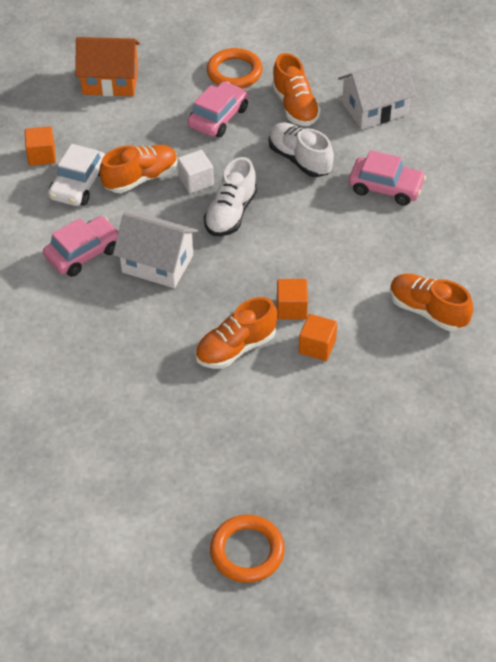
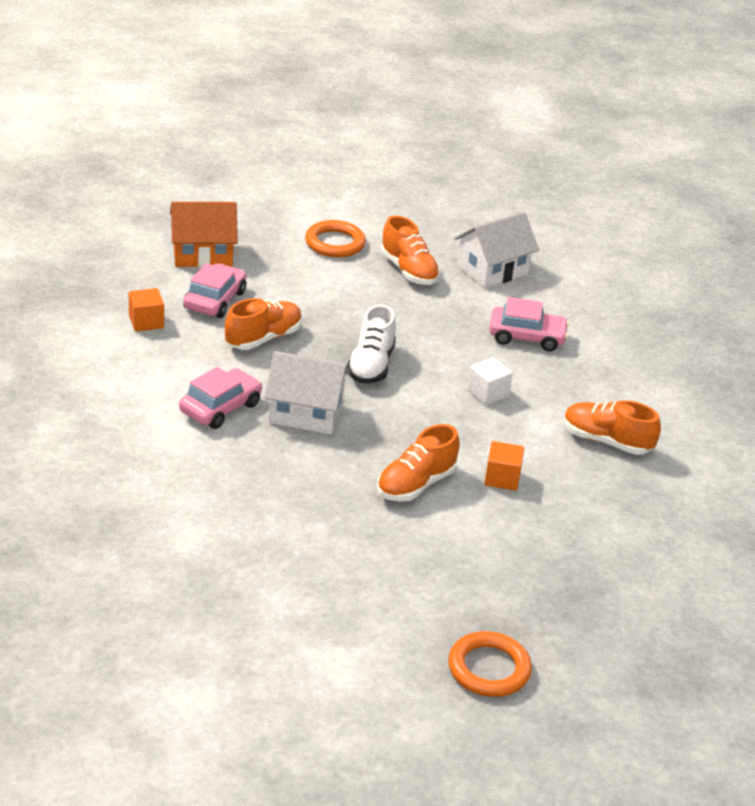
camera: 15 degrees left, 15 degrees down
white car [48,144,105,206] -> none
white cube [177,150,214,193] -> white cube moved to [467,357,513,405]
pink car [187,81,248,138] -> pink car moved to [183,263,246,318]
white shoe [269,123,334,177] -> none
orange cube [277,279,308,320] -> none

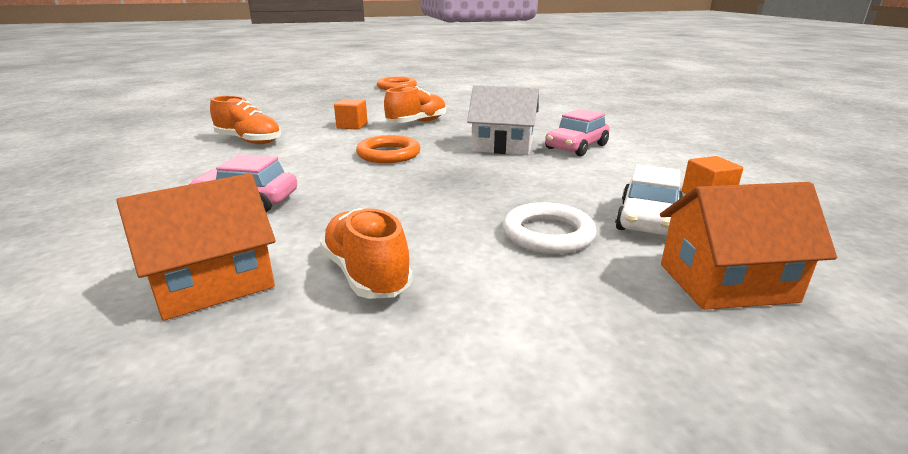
camera: 175 degrees left, 10 degrees down
pink car [183,263,246,318] -> white car [615,164,683,236]
orange shoe [225,298,302,350] -> none
orange ring [305,220,366,258] -> orange ring moved to [356,135,420,163]
white shoe [347,304,396,384] -> none
white house [454,212,539,288] -> orange house [116,173,276,321]
white cube [467,357,513,405] -> none
none -> white ring [503,202,597,254]

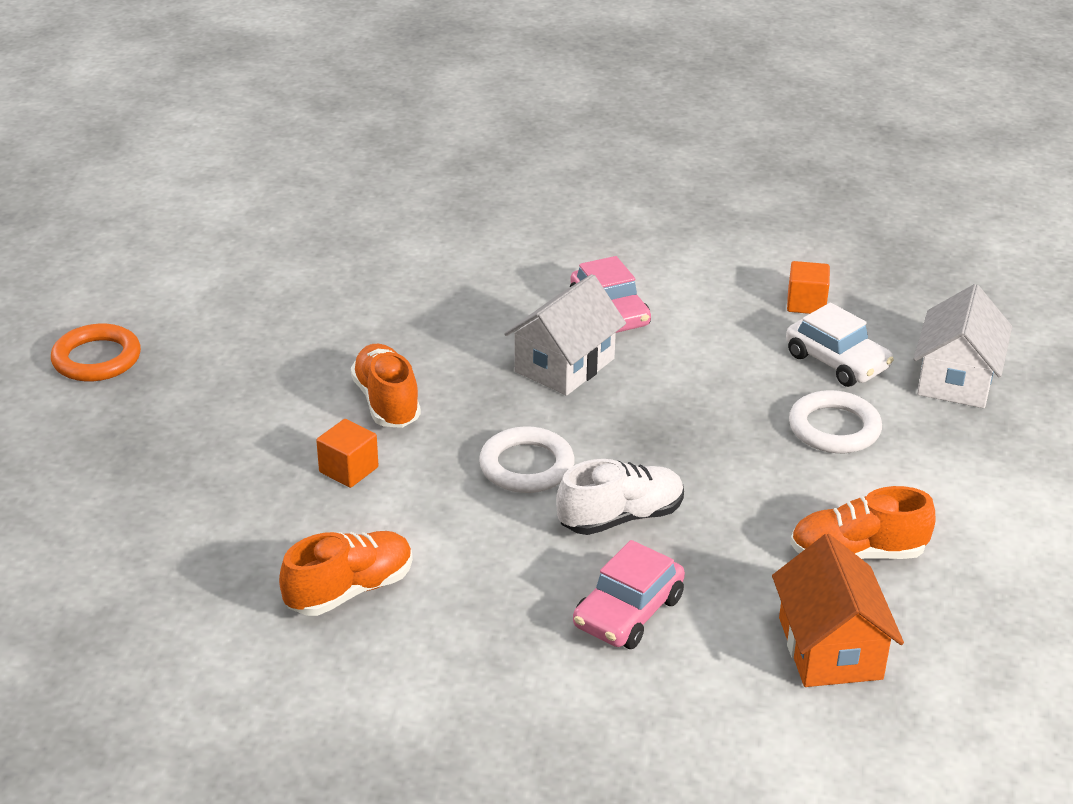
camera: 65 degrees left, 10 degrees up
orange ring [356,135,420,163] -> white ring [479,426,575,493]
orange house [660,182,837,310] -> white house [913,284,1012,408]
none -> white shoe [556,459,684,535]

